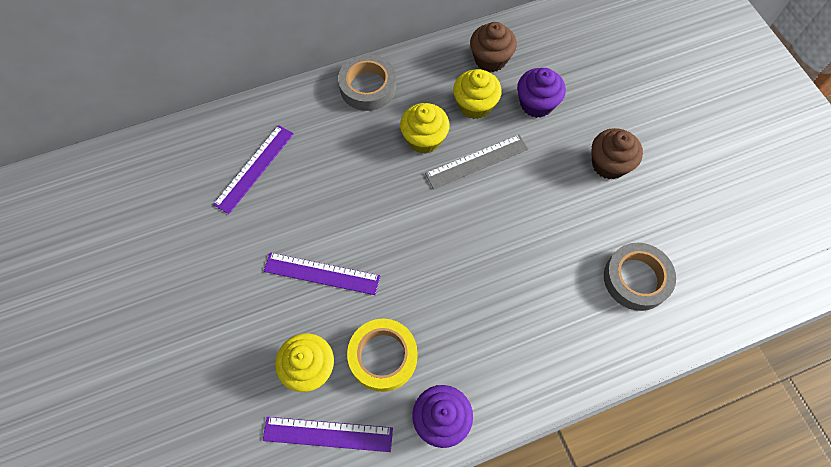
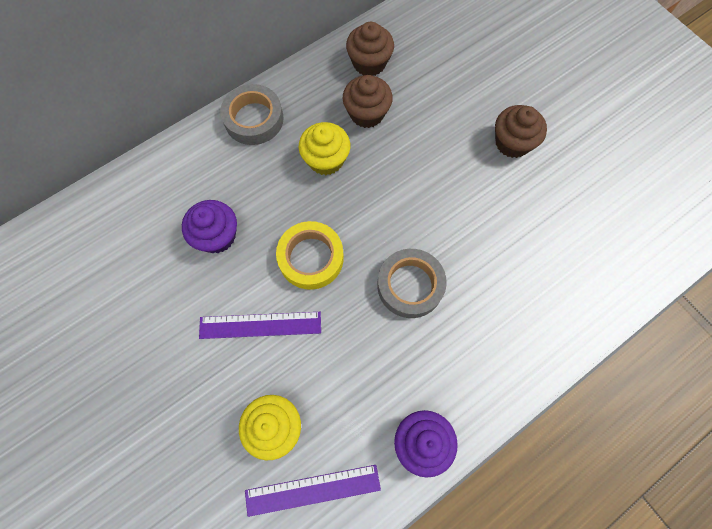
camera: 15 degrees left, 5 degrees up
purple ruler [213,125,294,214] -> none
yellow tape [347,319,418,392] -> yellow tape moved to [276,221,344,290]
grey ruler [425,135,528,189] -> none
yellow cupcake [453,69,502,119] -> brown cupcake [343,75,393,128]
purple cupcake [517,68,566,118] -> purple cupcake moved to [182,200,237,253]
grey tape [604,243,676,311] -> grey tape moved to [377,249,447,318]

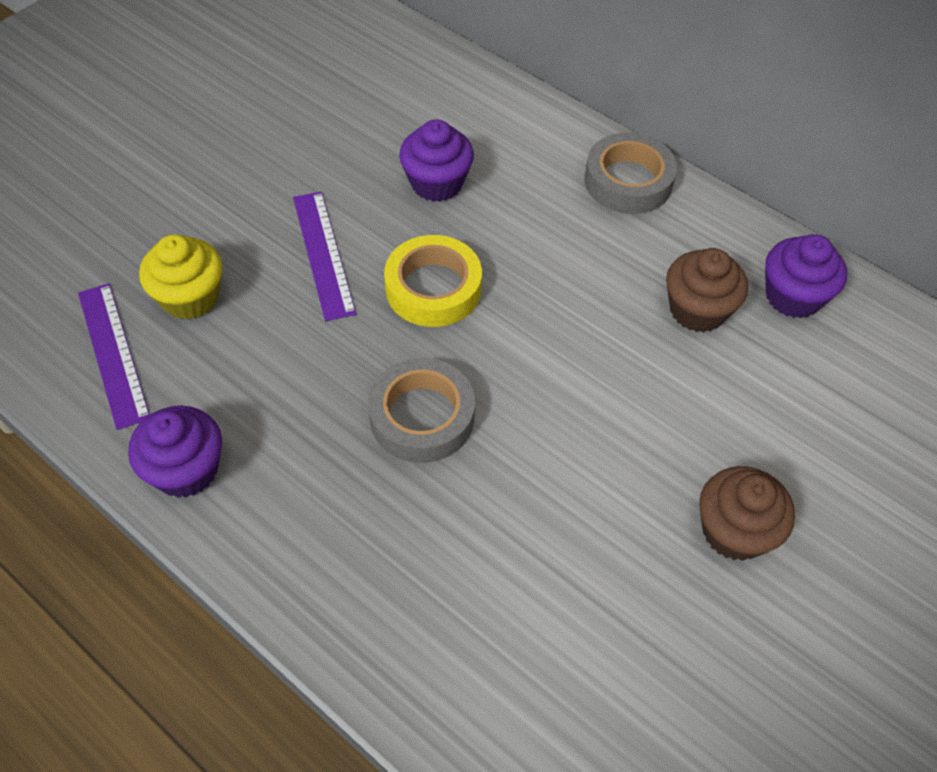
camera: 75 degrees right, 15 degrees down
yellow cupcake [299,122,350,175] -> none
brown cupcake [346,22,394,76] -> purple cupcake [765,234,847,318]

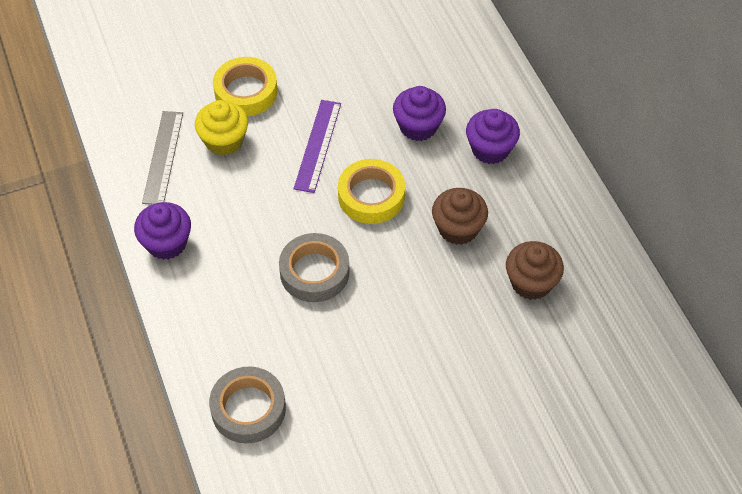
camera: 30 degrees right, 0 degrees up
purple ruler [78,283,150,430] -> grey ruler [142,111,183,205]
grey tape [584,133,677,214] -> grey tape moved to [209,366,286,443]
brown cupcake [699,466,795,561] -> brown cupcake moved to [432,188,488,245]
purple cupcake [765,234,847,318] -> purple cupcake moved to [466,109,520,164]
none -> yellow tape [213,57,278,116]

